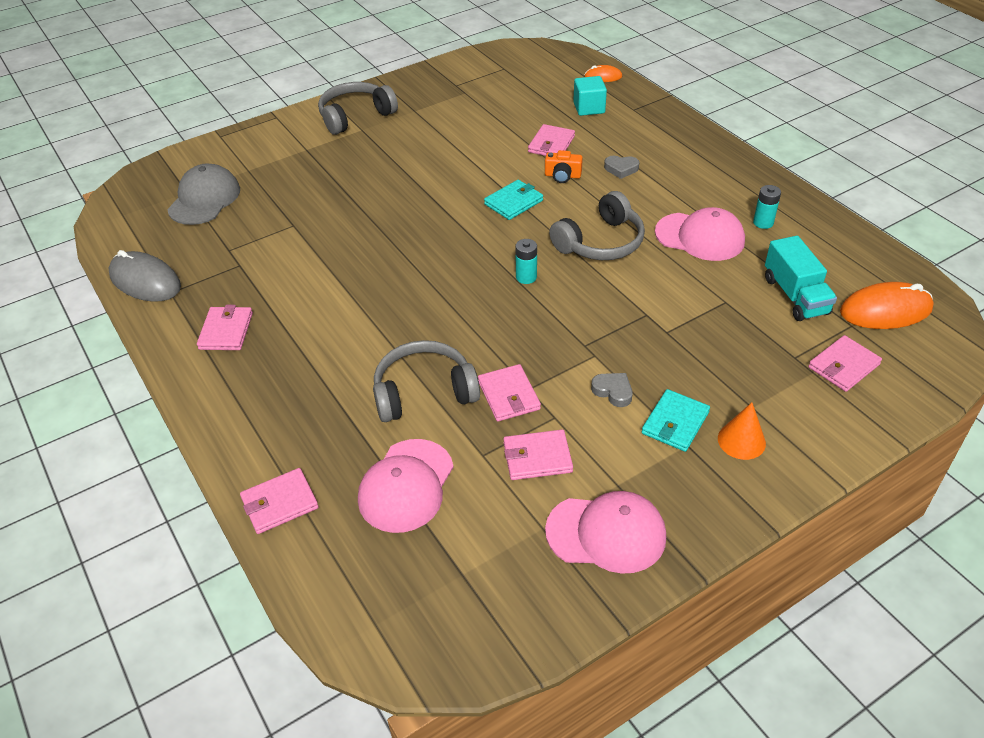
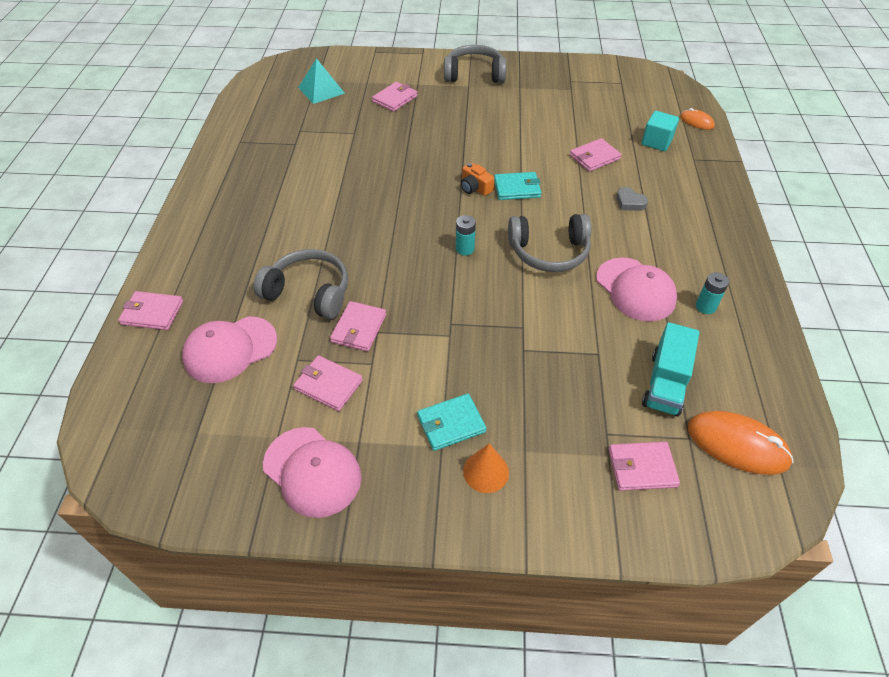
camera: 35 degrees right, 5 degrees up
grey mouse [109,250,181,302] -> none
grey cap [167,163,240,225] -> turquoise pyramid [298,58,345,104]
pink wallet [197,305,253,350] -> pink wallet moved to [372,82,418,112]
orange camera [545,150,583,183] -> orange camera moved to [461,163,494,196]
grey heart [591,373,633,407] -> none

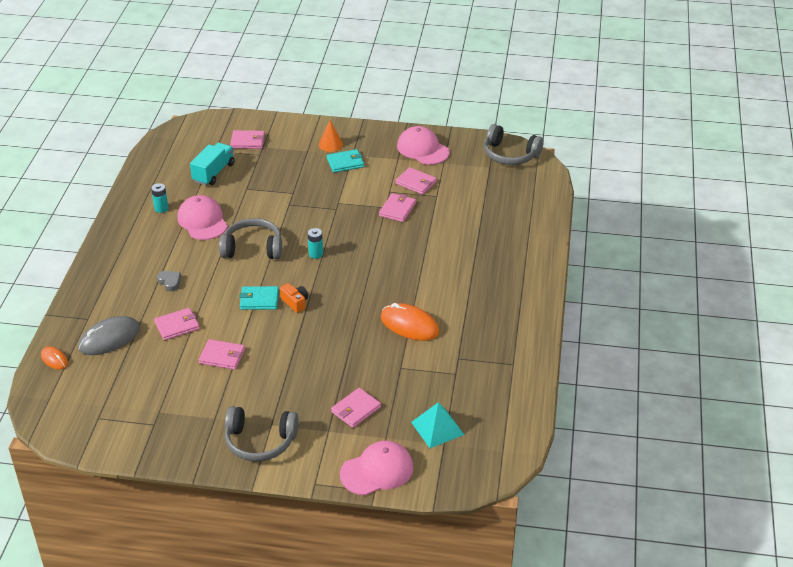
camera: 175 degrees left, 10 degrees down
pink wallet [118,291,183,330] -> pink wallet moved to [199,339,245,370]
pink cap [182,316,277,383] -> pink cap moved to [340,441,413,495]
grey headphones [254,249,348,319] -> grey headphones moved to [484,124,544,165]
turquoise cube [642,111,679,151] -> grey mouse [78,316,140,355]
orange mouse [688,411,793,475] -> orange mouse moved to [381,303,439,341]

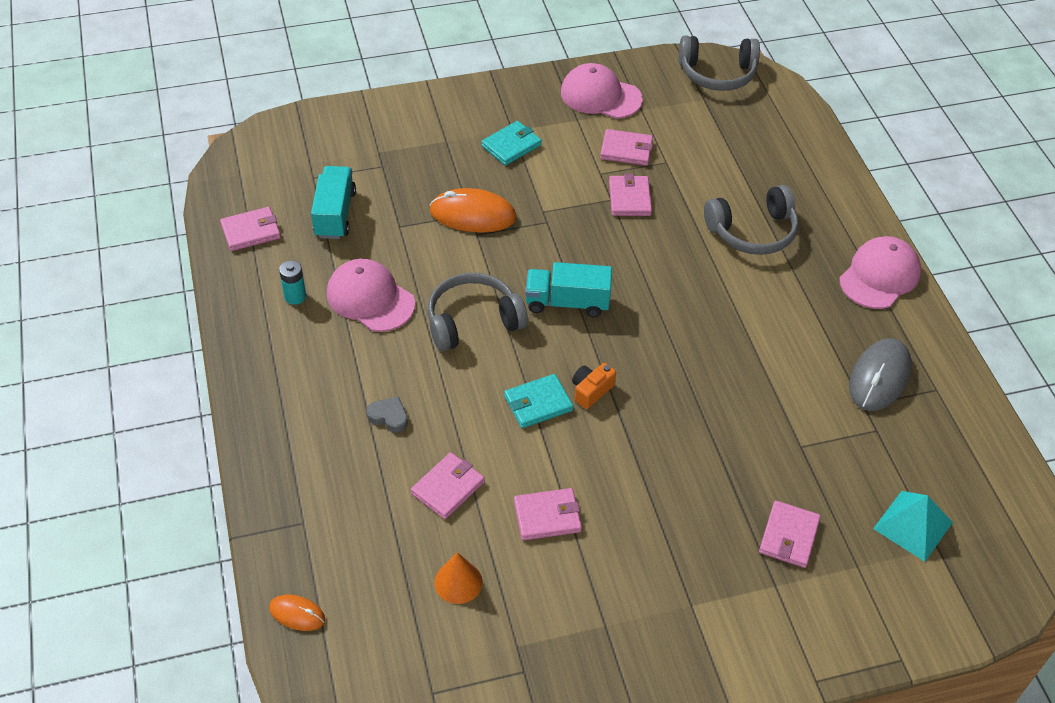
camera: 25 degrees left, 10 degrees up
grey mouse [78,316,140,355] -> grey mouse moved to [849,338,912,411]
grey headphones [225,406,298,461] -> grey headphones moved to [704,185,798,255]
pink wallet [230,130,265,149] -> pink wallet moved to [220,207,281,251]
orange camera [280,283,308,313] -> orange camera turned 75 degrees counterclockwise [572,363,616,409]
turquoise battery [308,228,323,259] -> turquoise truck [525,262,612,317]
orange cone [319,120,343,152] -> orange cone moved to [434,552,482,604]
pink cap [340,441,413,495] -> pink cap moved to [839,236,921,309]
orange mouse [381,303,439,341] -> orange mouse moved to [429,188,517,233]

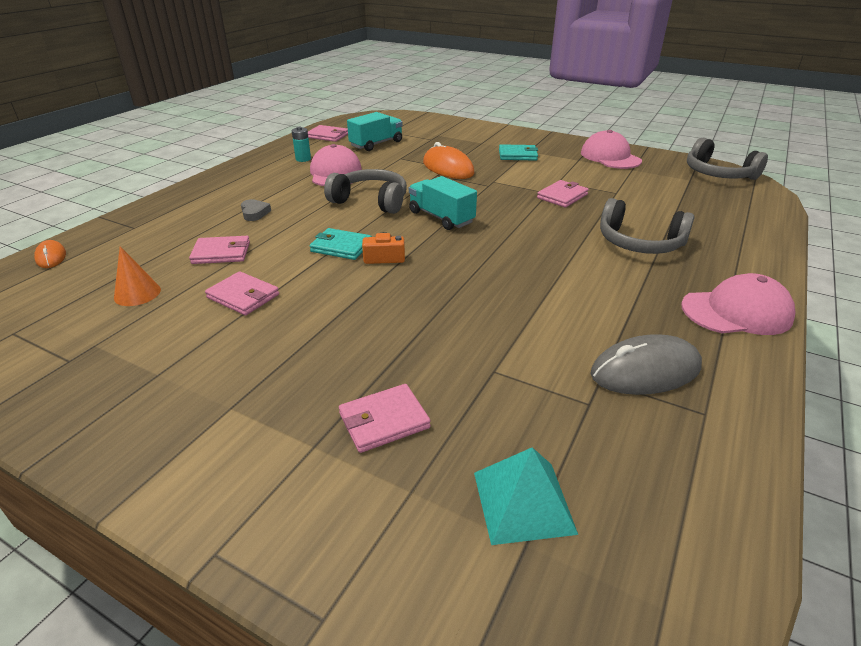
camera: 45 degrees right, 15 degrees down
pink wallet [600,129,653,166] -> none

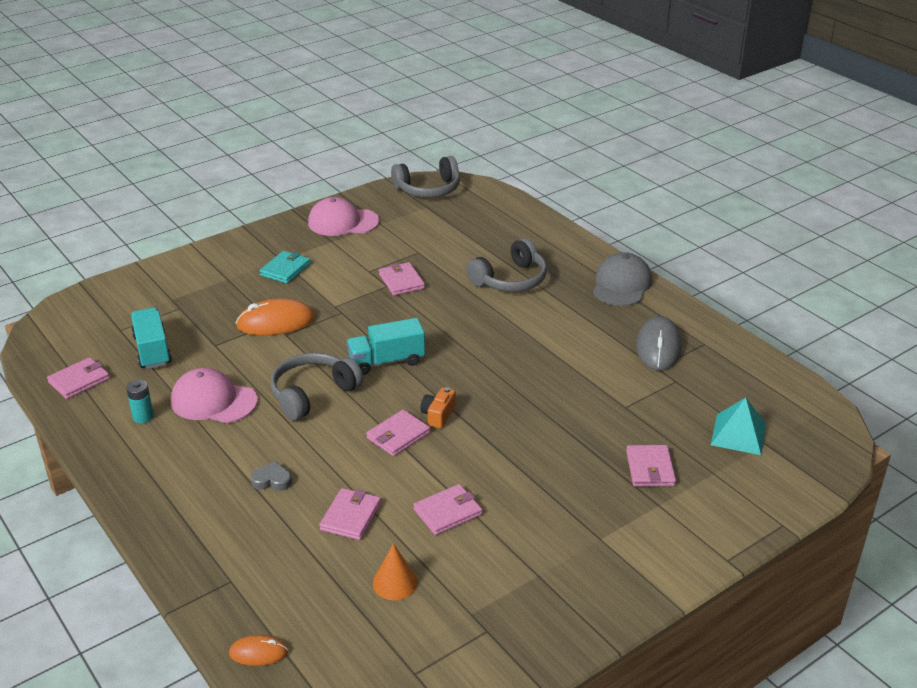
camera: 65 degrees left, 0 degrees up
turquoise wallet [309,228,372,260] -> pink wallet [366,410,430,456]
pink cap [681,273,795,335] -> grey cap [593,252,652,306]

